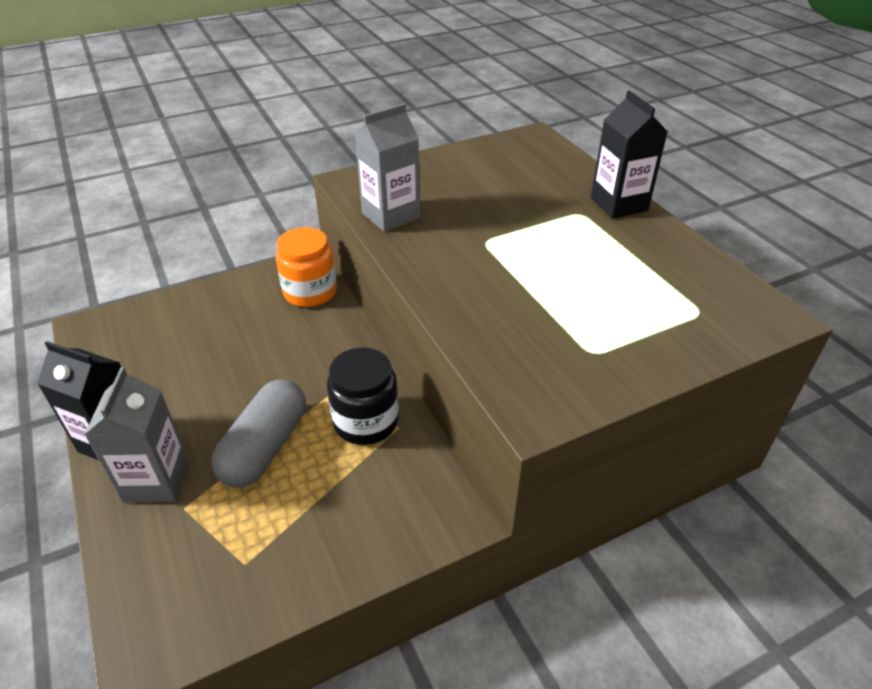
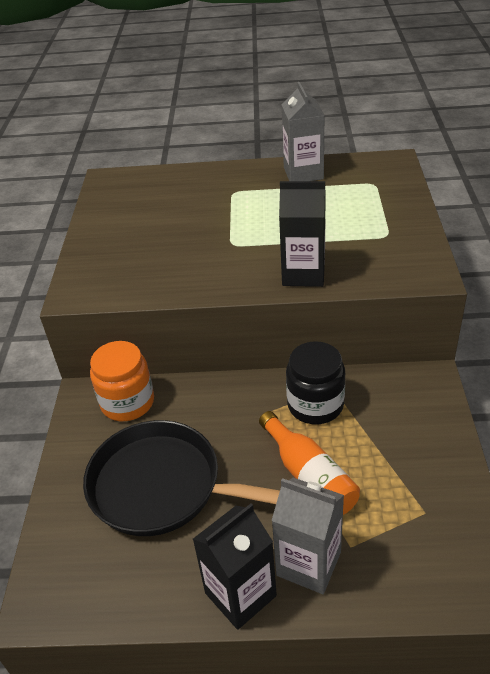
camera: 60 degrees left, 0 degrees up
grey capsule [211,379,306,488] -> orange bottle [259,411,360,515]
grey carton [355,104,420,232] -> grey carton moved to [282,82,324,181]
black carton [591,90,668,219] -> black carton moved to [279,181,326,287]
none -> black pan [83,420,280,536]

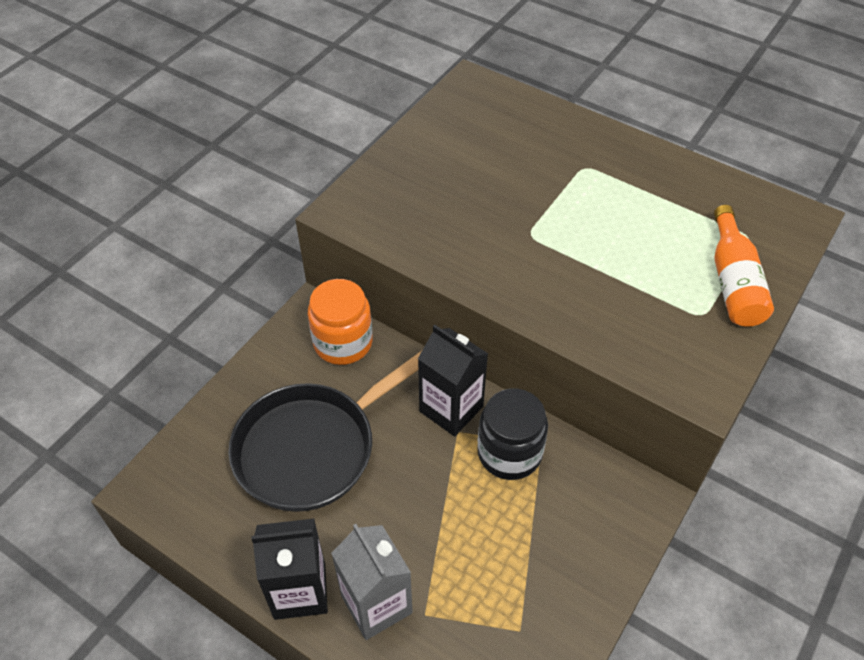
camera: 30 degrees right, 10 degrees up
black pan [83,420,280,536] -> black pan turned 90 degrees counterclockwise [228,351,422,512]
orange bottle [259,411,360,515] -> orange bottle moved to [714,205,774,327]
black carton [279,181,326,287] -> black carton moved to [418,325,488,436]
grey carton [282,82,324,181] -> none

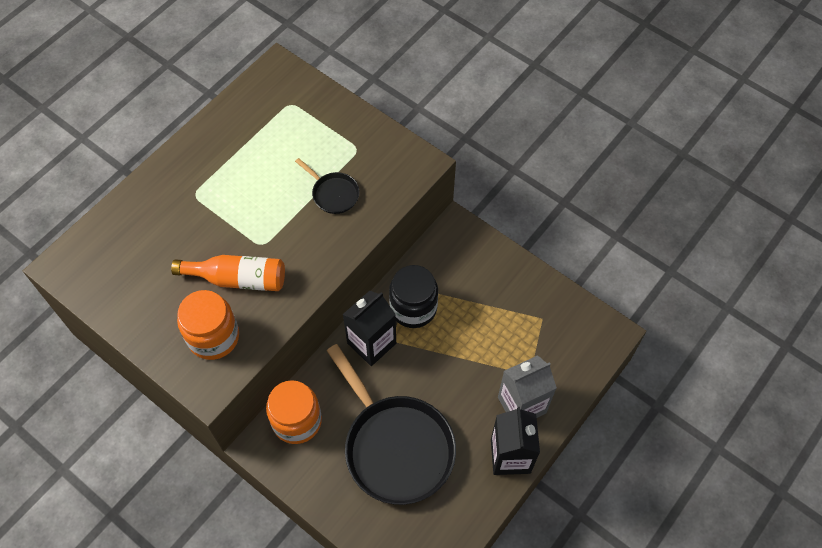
camera: 85 degrees left, 10 degrees up
orange bottle [714,205,774,327] -> orange bottle moved to [171,255,285,291]
none -> orange jar [177,290,239,360]
none -> black pan [295,158,360,214]

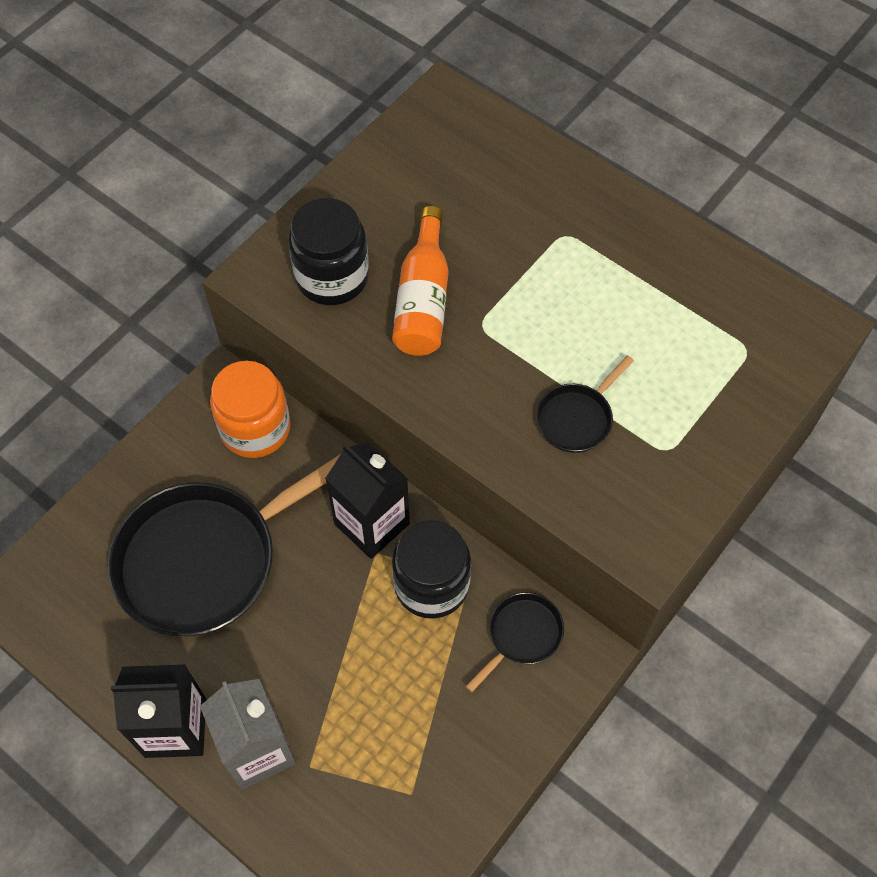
camera: 90 degrees right, 0 degrees up
orange jar [177,290,239,360] -> black jar [288,198,369,305]
none -> black pan [466,592,564,692]

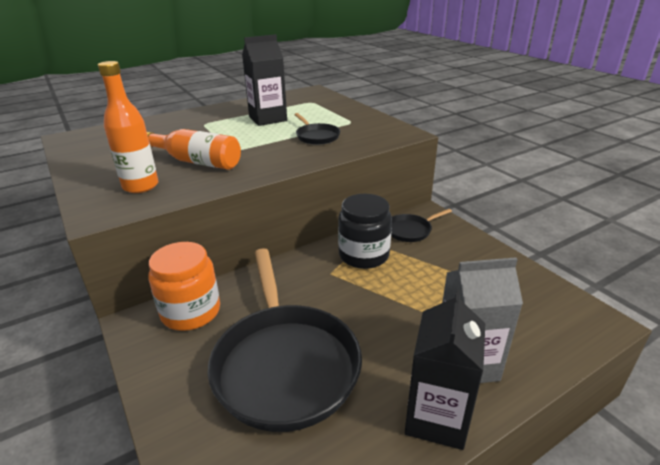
camera: 70 degrees left, 30 degrees down
black jar [288,198,369,305] -> orange bottle [98,61,158,193]
black carton [325,442,410,559] -> black carton moved to [242,34,287,126]
black pan [466,592,564,692] -> black pan turned 90 degrees counterclockwise [391,209,452,242]

